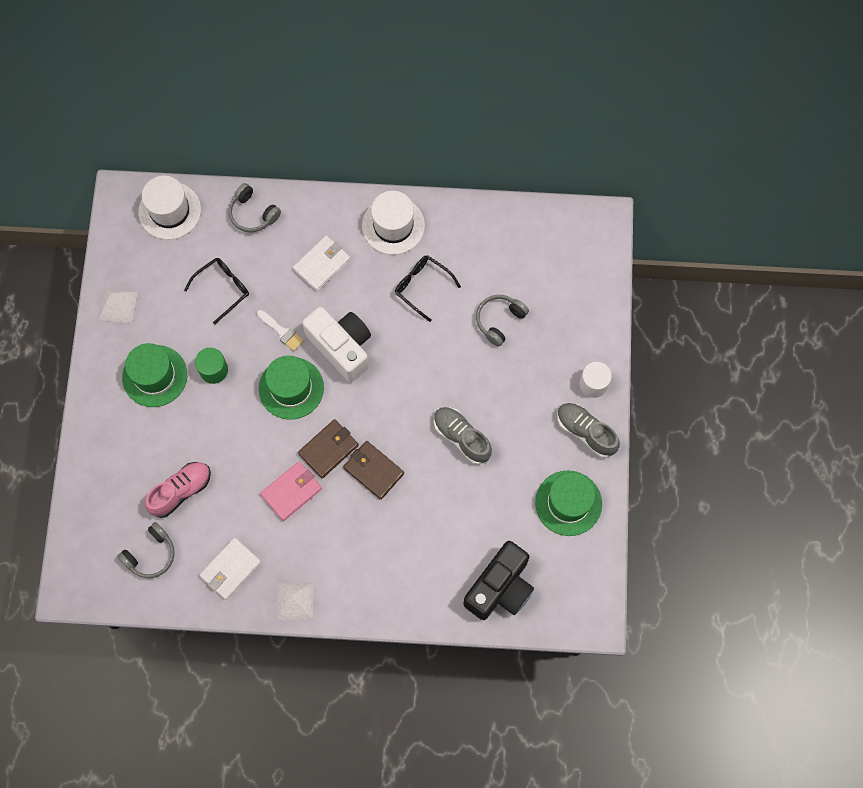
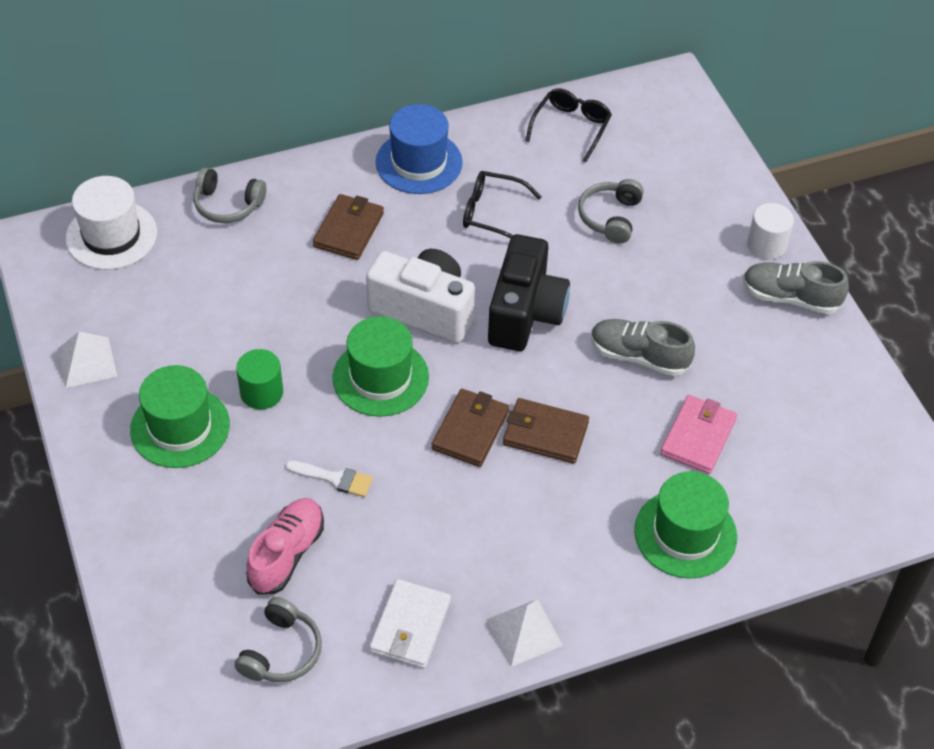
camera: 25 degrees left, 20 degrees down
black glasses [185,258,249,324] -> black glasses moved to [526,88,612,163]
white brush [257,310,304,351] -> white brush moved to [286,461,373,497]
pink wallet [260,462,322,521] -> pink wallet moved to [660,395,737,474]
white wallet [293,236,351,291] -> brown wallet [313,194,384,260]
white hat [362,191,425,255] -> blue hat [376,104,463,194]
black camera [463,541,534,620] -> black camera moved to [488,234,570,351]
green hat [535,471,602,536] -> green hat moved to [634,471,737,579]

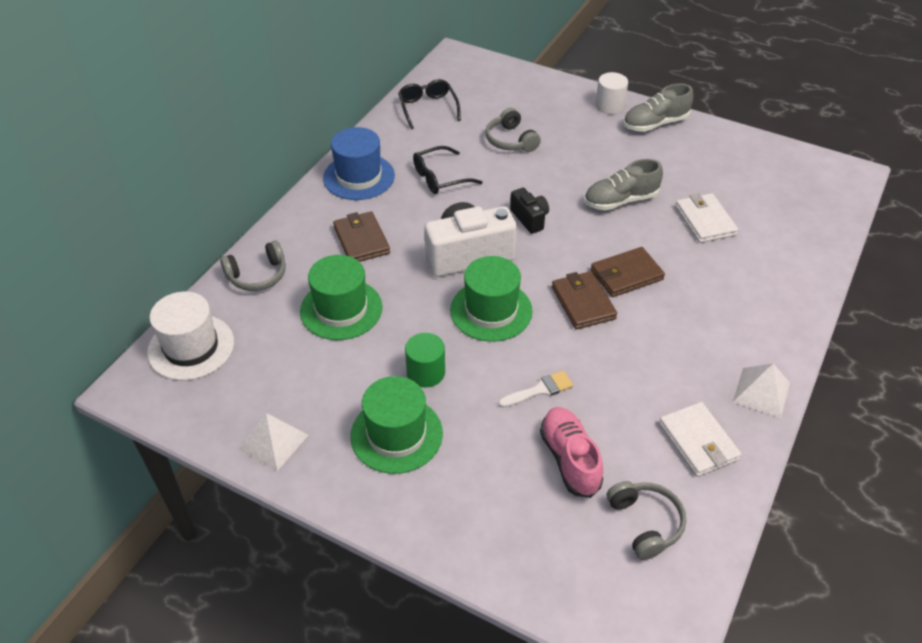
camera: 40 degrees left, 5 degrees down
black camera [488,234,570,351] -> black camera [510,188,549,234], size x0.52
green hat [634,471,737,579] -> green hat moved to [300,255,382,340]
pink wallet [660,395,737,474] -> white wallet [675,193,738,243]

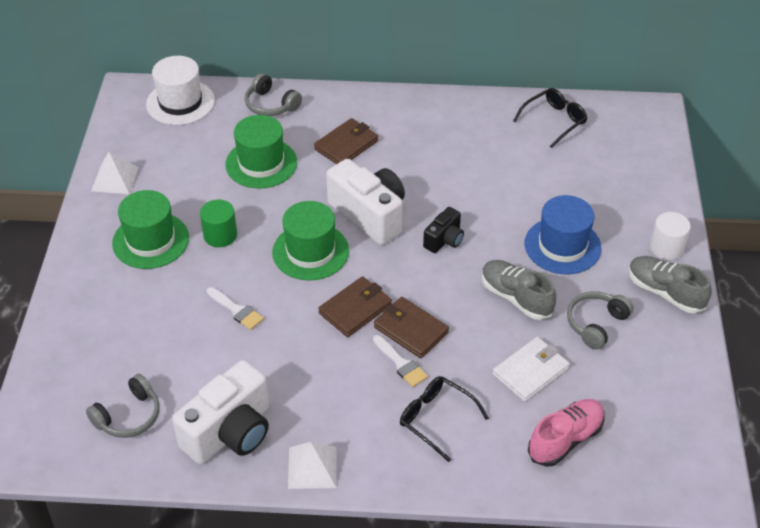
camera: 65 degrees right, 0 degrees up
blue hat [323,127,395,200] -> blue hat moved to [525,195,602,274]
black glasses [413,146,482,194] -> black glasses moved to [400,376,489,462]
grey headphones [485,108,541,152] -> grey headphones moved to [567,291,633,350]
pink shoe [540,407,603,498] -> pink shoe moved to [528,399,605,467]
white wallet [659,402,741,477] -> white camera [172,360,269,464]
none -> white brush [373,335,428,387]

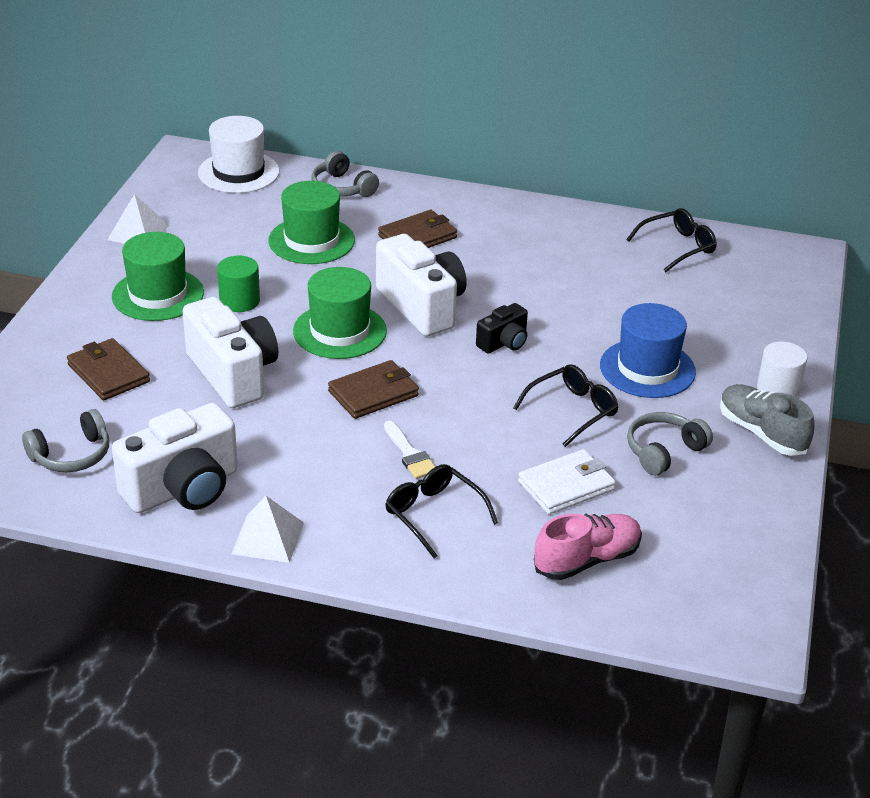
camera: 10 degrees right, 10 degrees down
white brush [207,287,264,330] -> white camera [183,297,278,408]
brown wallet [374,297,449,358] -> brown wallet moved to [67,338,150,400]
grey shoe [482,260,556,320] -> black glasses [513,364,618,447]

